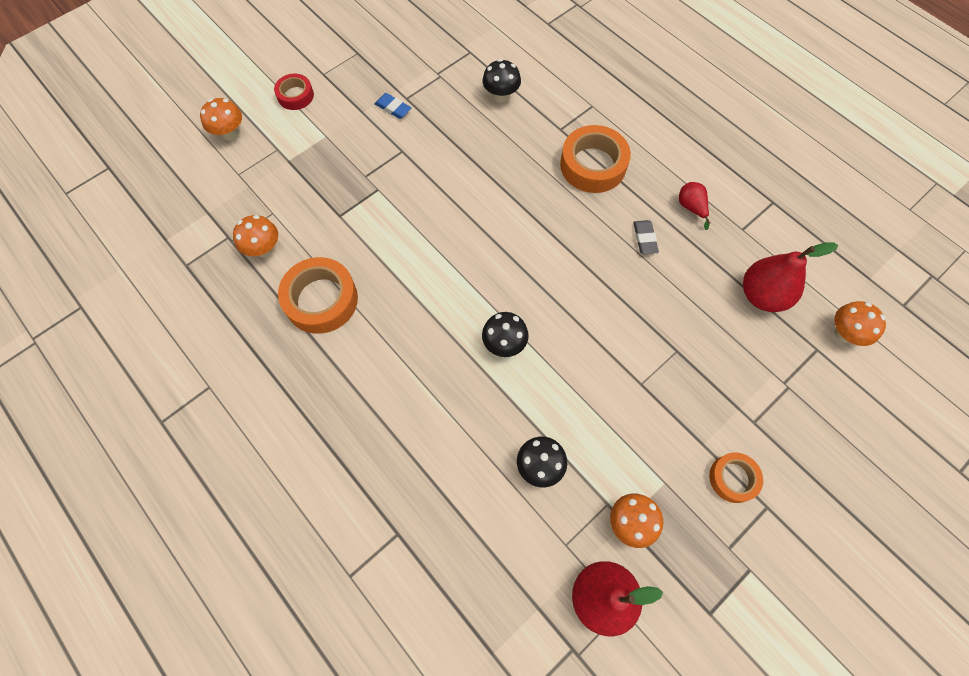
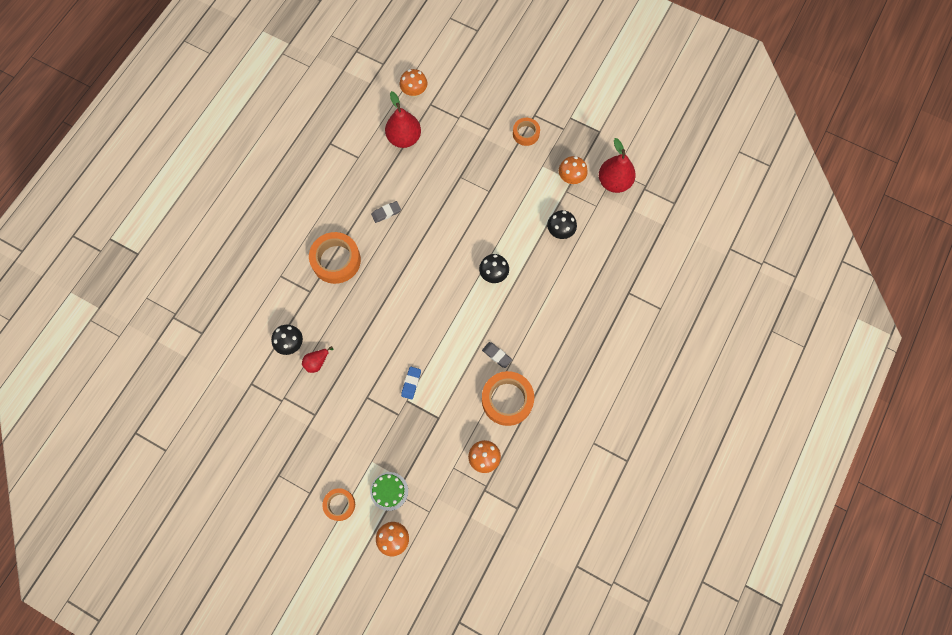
camera: 110 degrees left, 5 degrees up
red tape [274,74,314,110] -> orange tape [322,488,355,521]
blue eraser [375,93,411,119] -> blue eraser moved to [401,367,421,400]
red pear [679,182,710,230] -> red pear moved to [302,346,333,373]
none -> green cake [370,472,408,511]
none -> grey eraser [482,342,512,368]

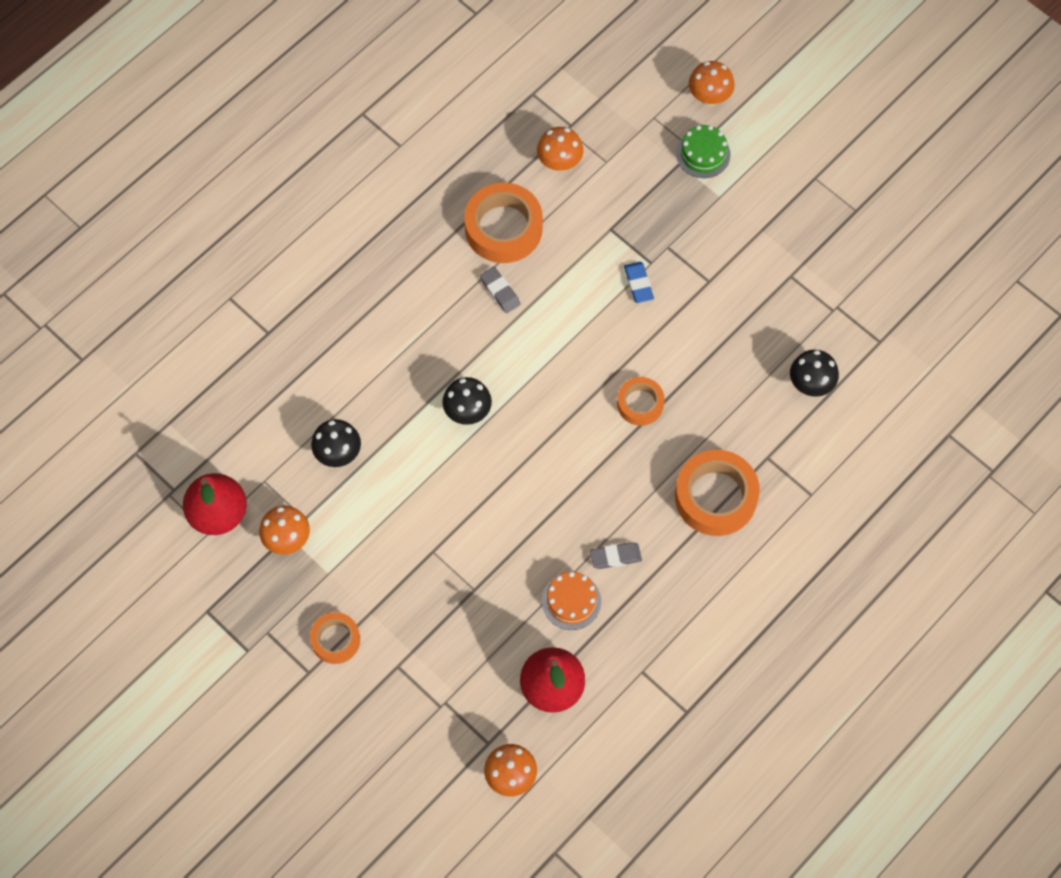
camera: 165 degrees left, 5 degrees down
red pear [302,346,333,373] -> none
orange tape [322,488,355,521] -> orange tape moved to [617,377,665,426]
blue eraser [401,367,421,400] -> blue eraser turned 45 degrees counterclockwise [624,262,654,303]
none -> orange cake [542,571,601,630]

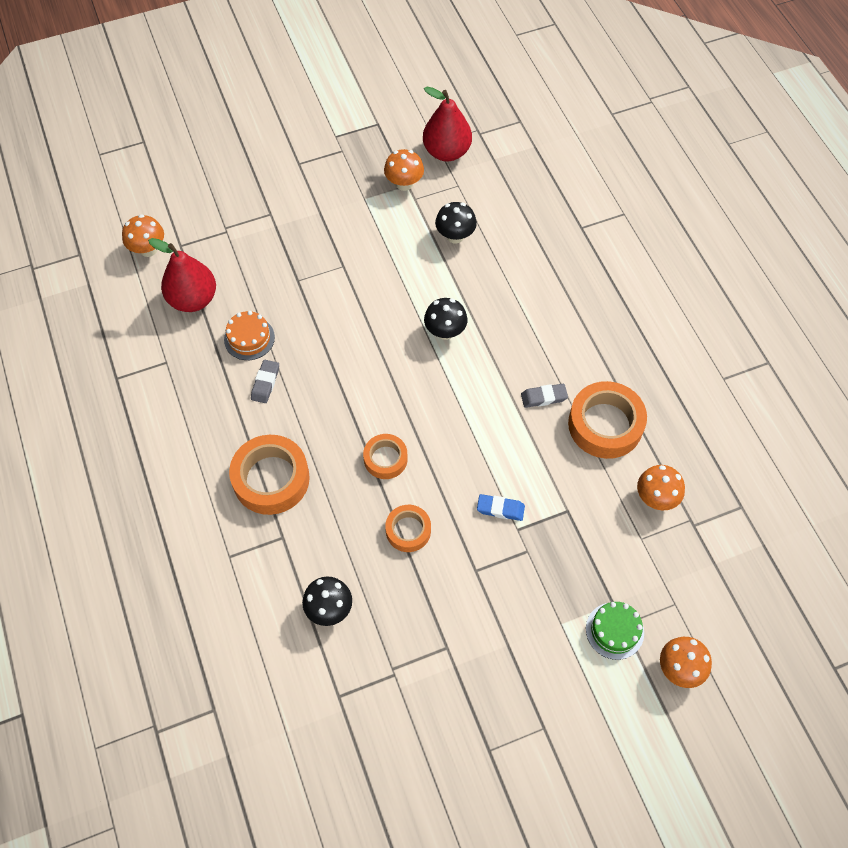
camera: 115 degrees right, 5 degrees down
orange tape [310,612,360,664] -> orange tape moved to [385,505,431,552]

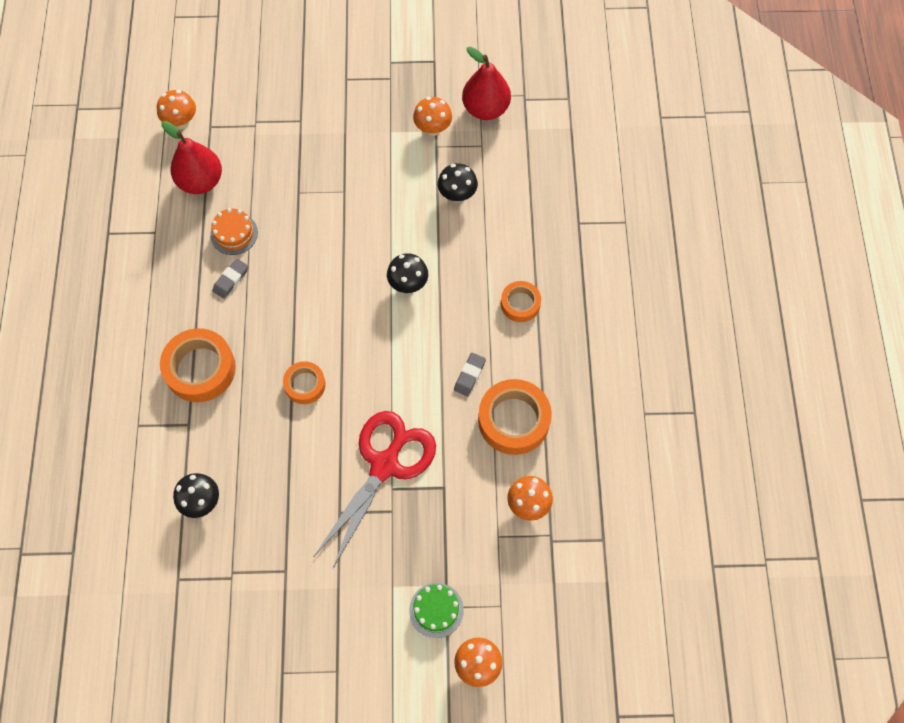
camera: 20 degrees right, 5 degrees up
orange tape [385,505,431,552] -> orange tape moved to [501,281,541,322]
blue eraser [477,494,525,521] -> red scissors [314,411,436,568]
grey eraser [521,384,568,408] -> grey eraser turned 75 degrees counterclockwise [454,353,486,396]

